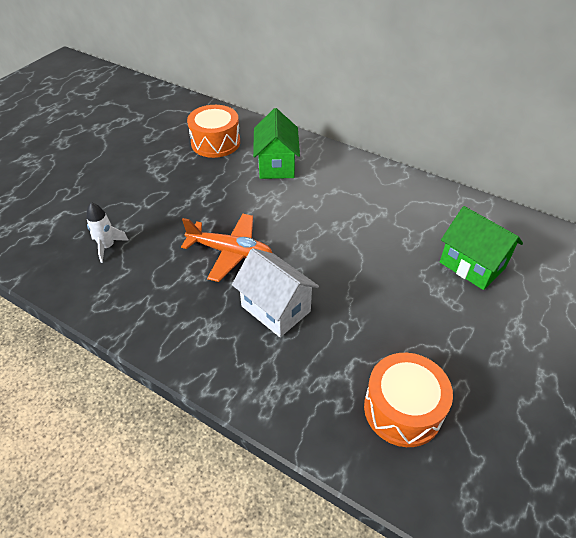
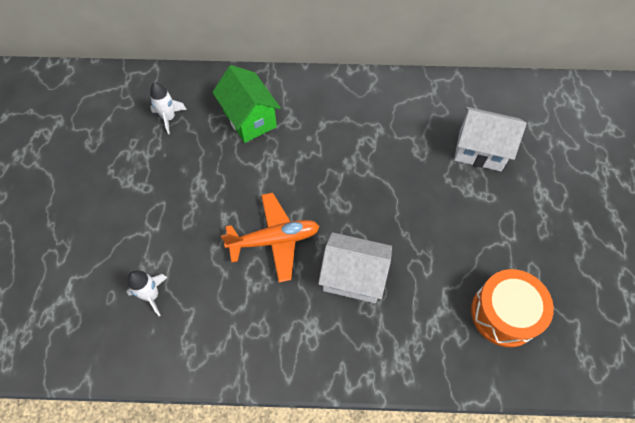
camera: 30 degrees left, 15 degrees up
orange drum [187,105,240,158] -> white rocket [150,82,187,135]
green house [440,206,523,290] -> white house [454,107,526,171]

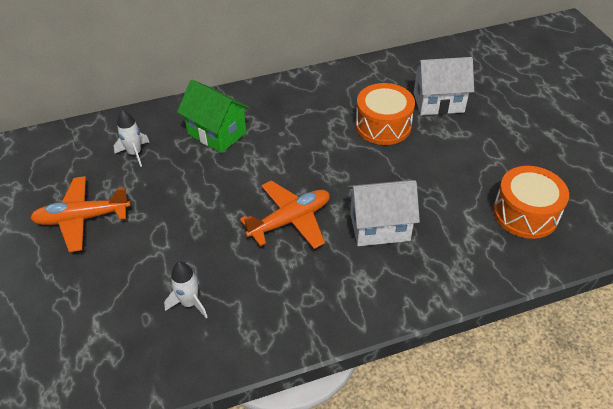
camera: 20 degrees left, 15 degrees down
none -> orange plane [30,176,130,252]
none -> orange drum [355,83,415,145]

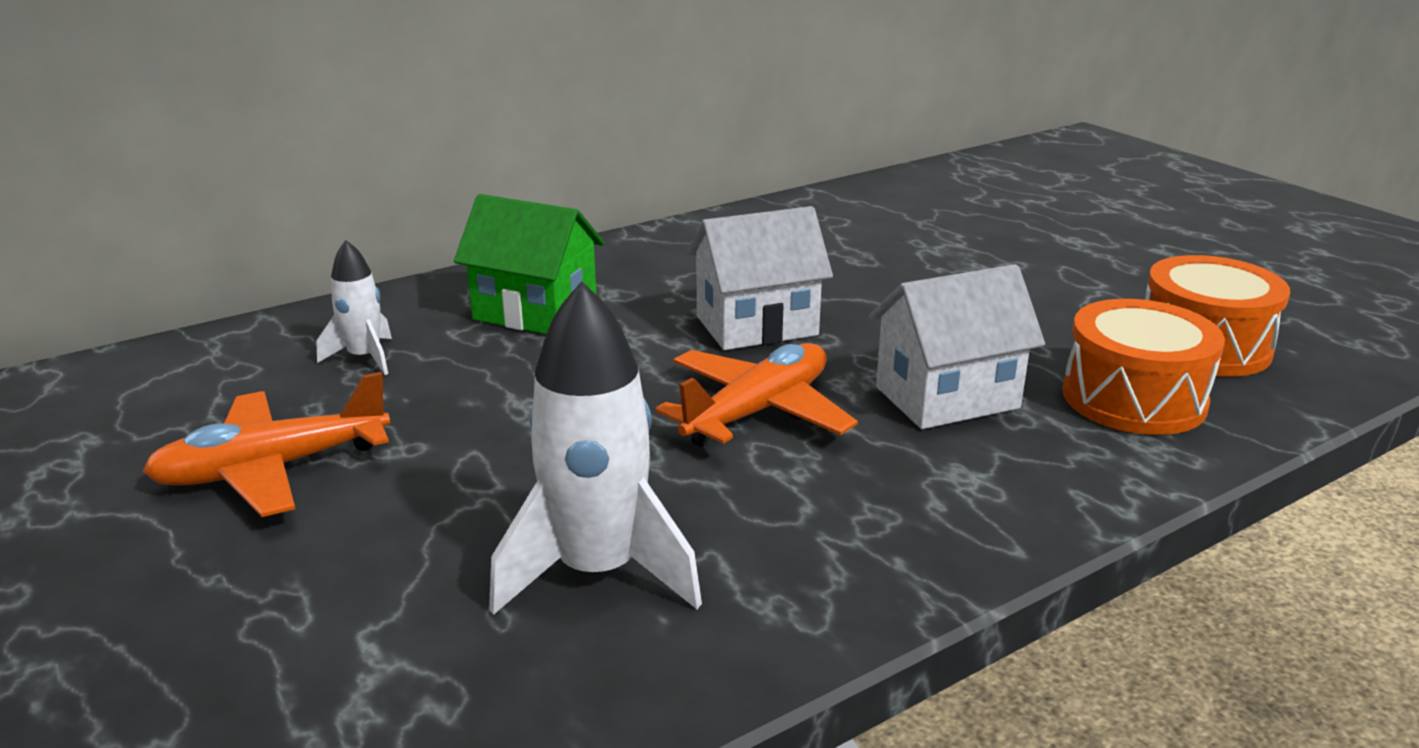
camera: 15 degrees left, 20 degrees down
white rocket [164,262,207,318] -> white rocket [489,281,702,615], size x1.85
orange drum [355,83,415,145] -> orange drum moved to [1063,299,1225,435]
white house [413,57,474,115] -> white house moved to [687,206,833,350]

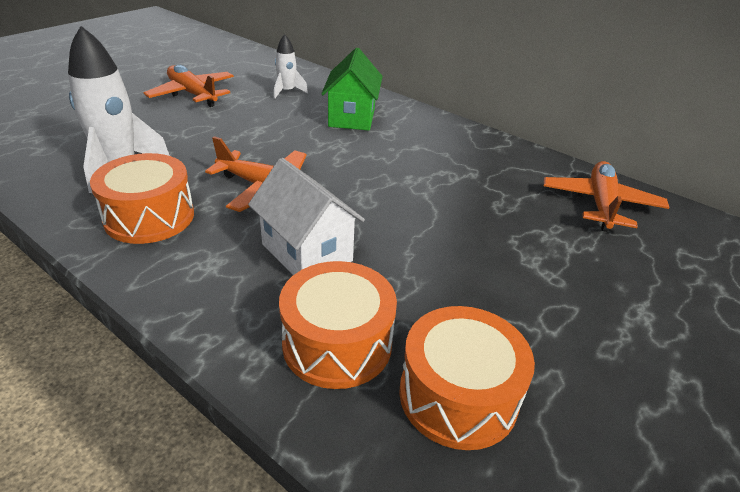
camera: 70 degrees right, 10 degrees up
white house [687,206,833,350] -> none
none -> orange drum [90,153,194,244]
none -> orange plane [544,161,669,232]

